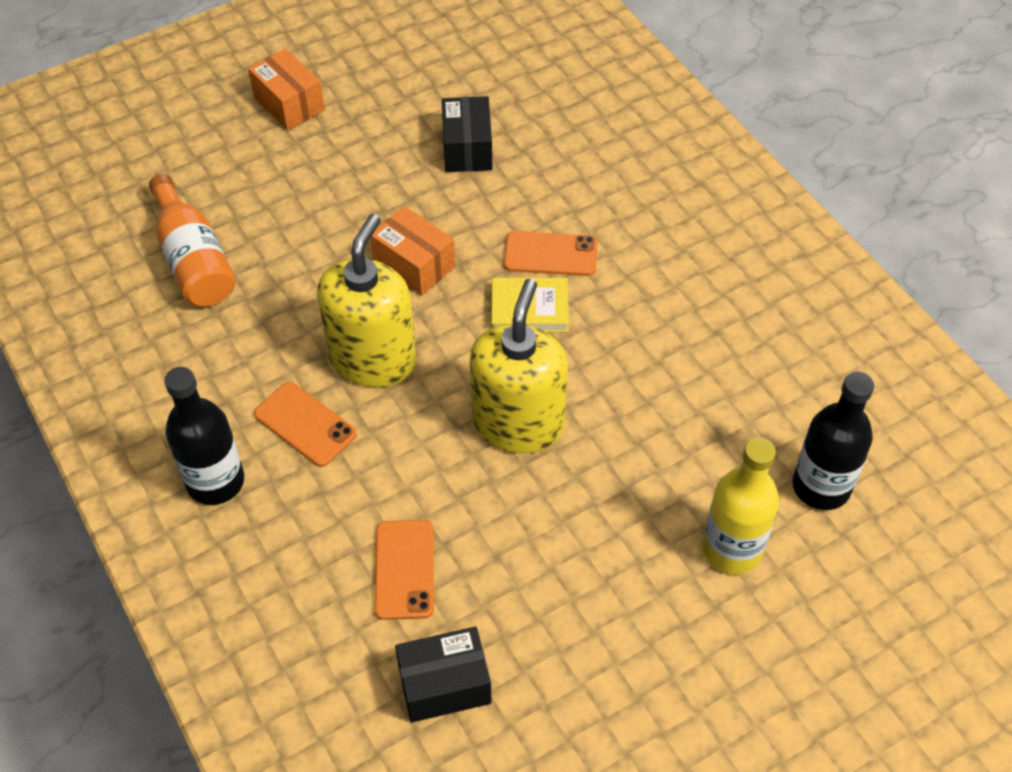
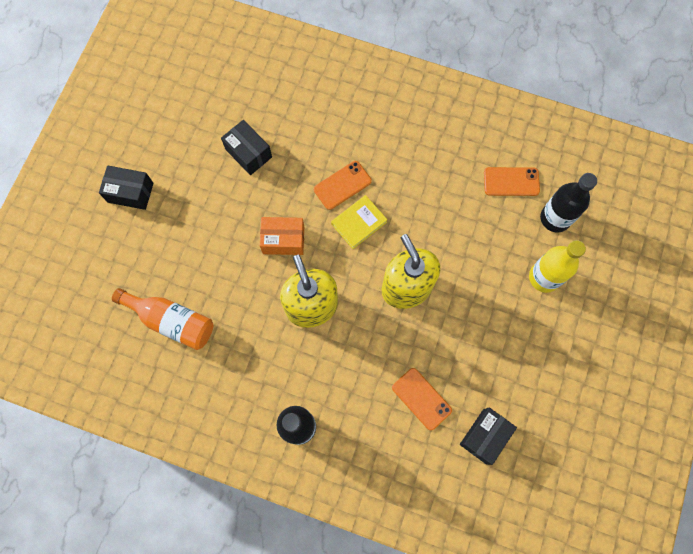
camera: 40 degrees left, 20 degrees up
orange box [248,49,325,130] -> black box [99,165,154,210]
orange phone [254,382,357,467] -> orange phone moved to [484,167,540,196]

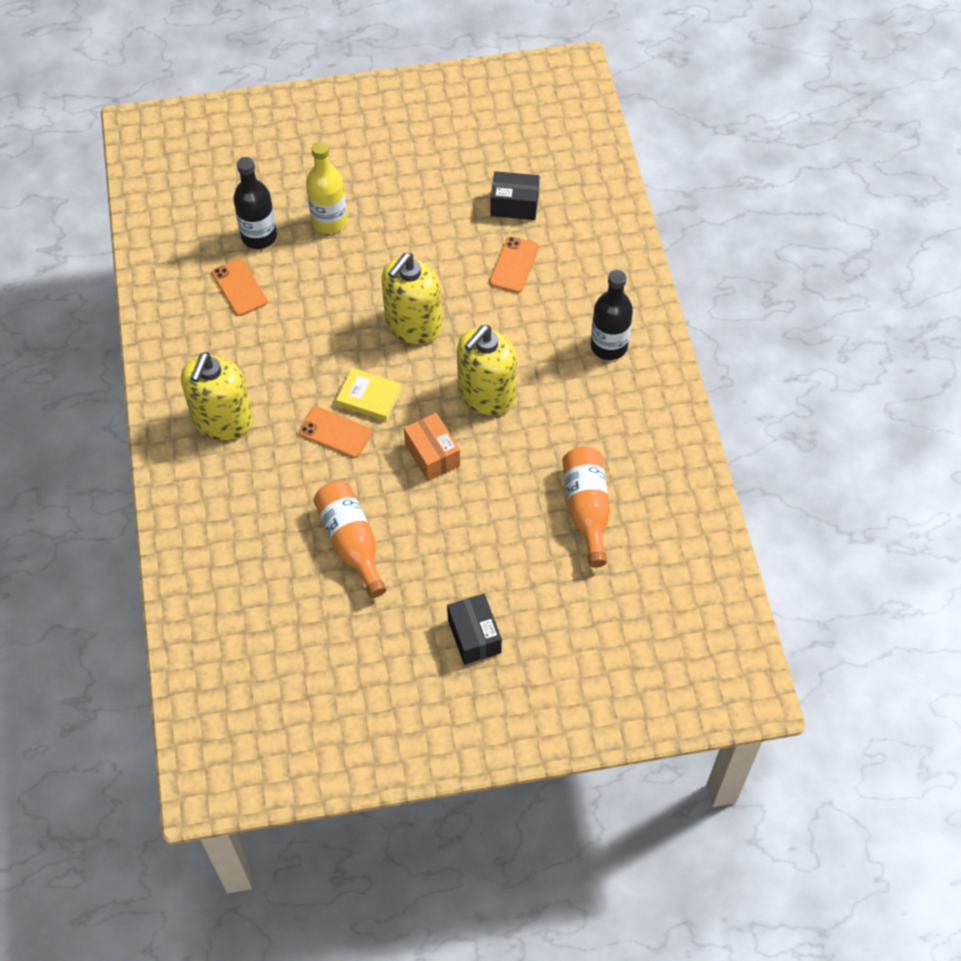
camera: 120 degrees left, 15 degrees down
black box [221,120,272,175] -> orange bottle [313,481,386,598]
none -> yellow soap dispenser [181,352,253,440]

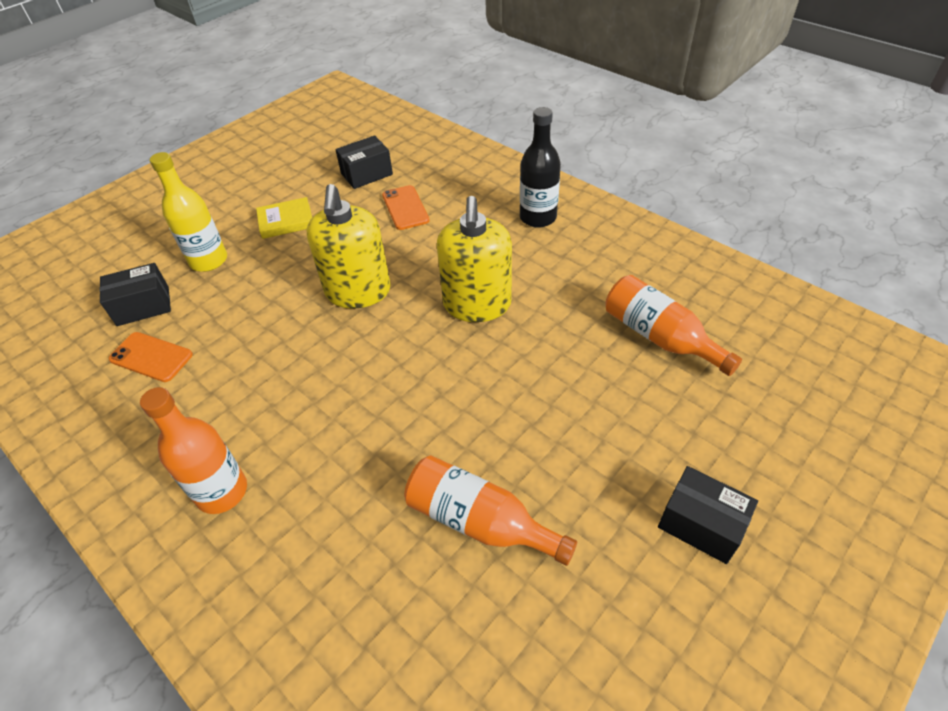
camera: 35 degrees left, 10 degrees down
yellow soap dispenser [181,352,253,440] -> orange bottle [140,387,247,514]
black bottle [233,157,277,249] -> black box [100,263,171,326]
orange phone [299,407,372,458] -> none
yellow book [336,368,402,421] -> yellow book moved to [256,197,312,239]
orange box [404,413,460,481] -> none

